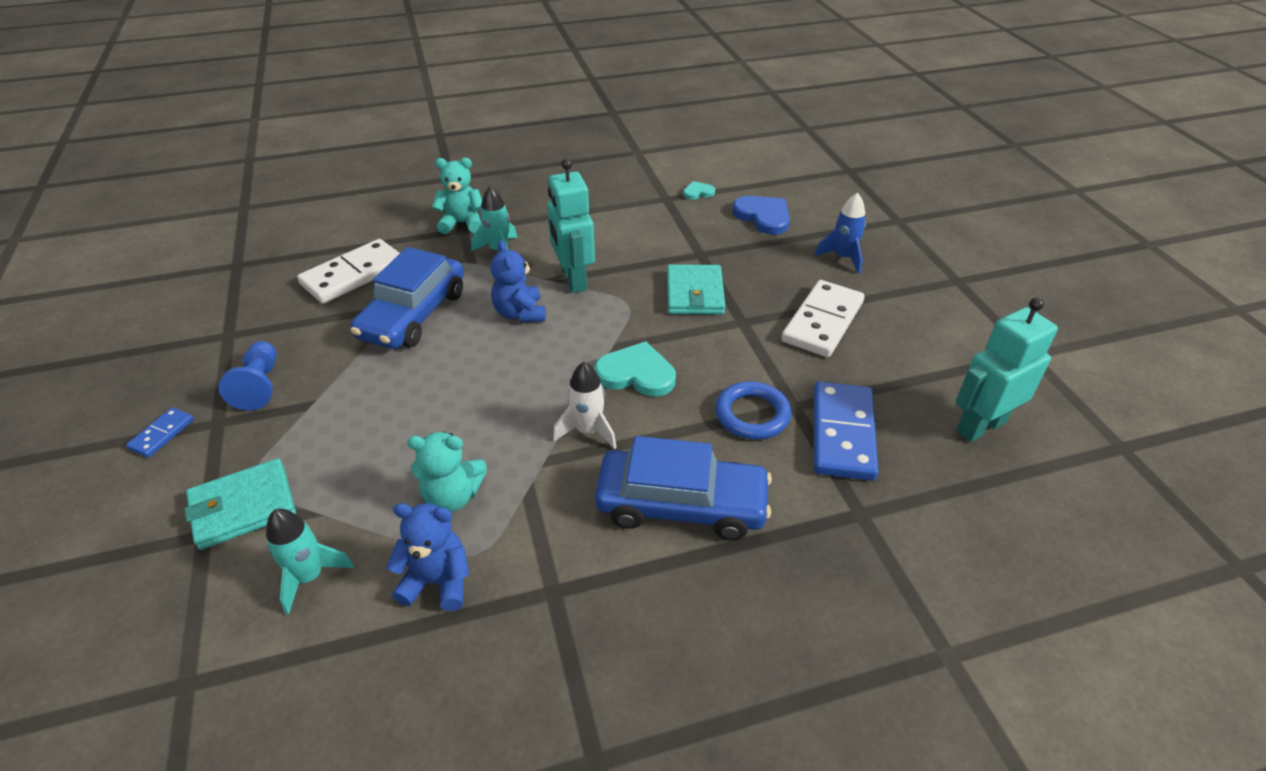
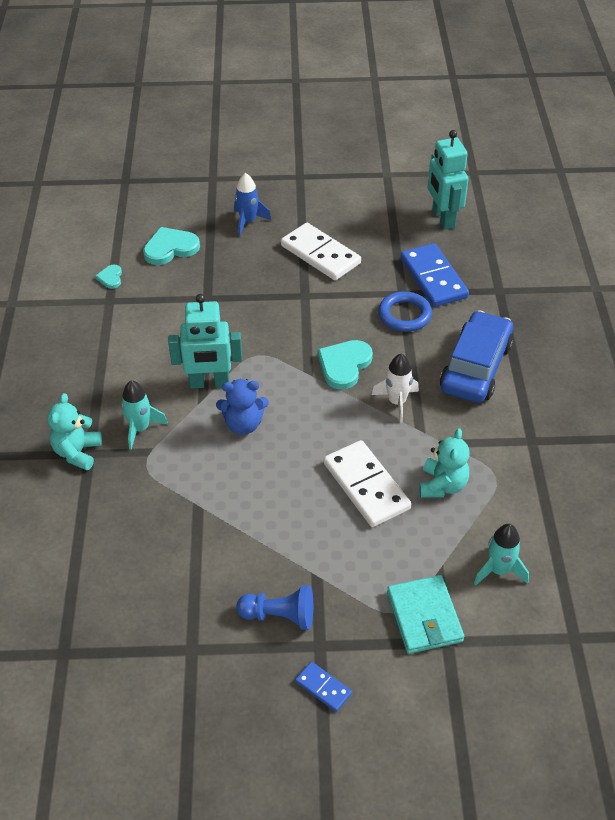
camera: 75 degrees left, 5 degrees up
white domino [297,239,400,304] -> white domino moved to [324,440,411,527]
blue car [351,247,464,349] -> none
blue teddy bear [386,503,470,611] -> none
turquoise wallet [667,264,725,315] -> none
blue heart [732,196,790,235] -> turquoise heart [143,227,200,265]
blue domino [814,382,879,481] -> blue domino turned 45 degrees clockwise [401,243,469,307]

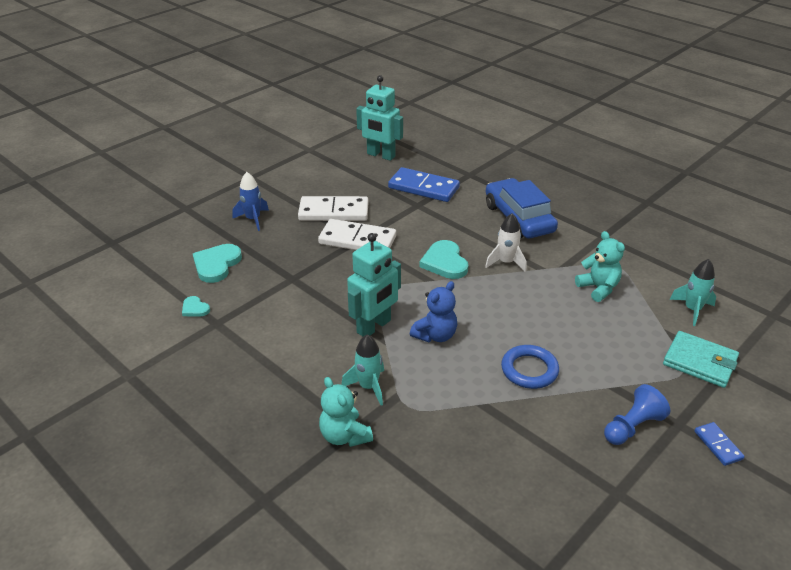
camera: 45 degrees left, 10 degrees down
blue domino [295,661,352,712] -> blue domino turned 75 degrees clockwise [694,422,745,466]
white domino [324,440,411,527] -> white domino moved to [318,219,396,250]
blue ring [378,291,432,332] -> blue ring moved to [501,345,559,389]

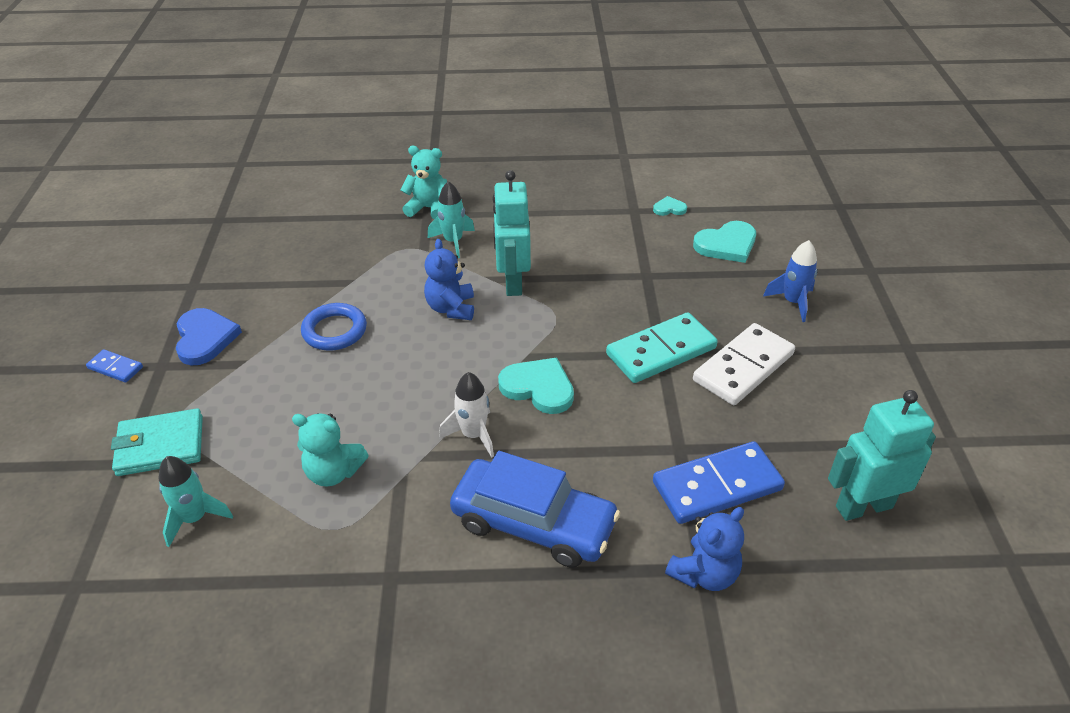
camera: 135 degrees right, 5 degrees up
turquoise heart [193,244,242,283] -> turquoise heart turned 90 degrees clockwise [693,221,756,263]
white domino [318,219,396,250] -> turquoise domino [606,312,718,383]
blue pawn [604,384,670,445] -> blue heart [176,308,242,365]
none -> blue teddy bear [665,507,744,591]

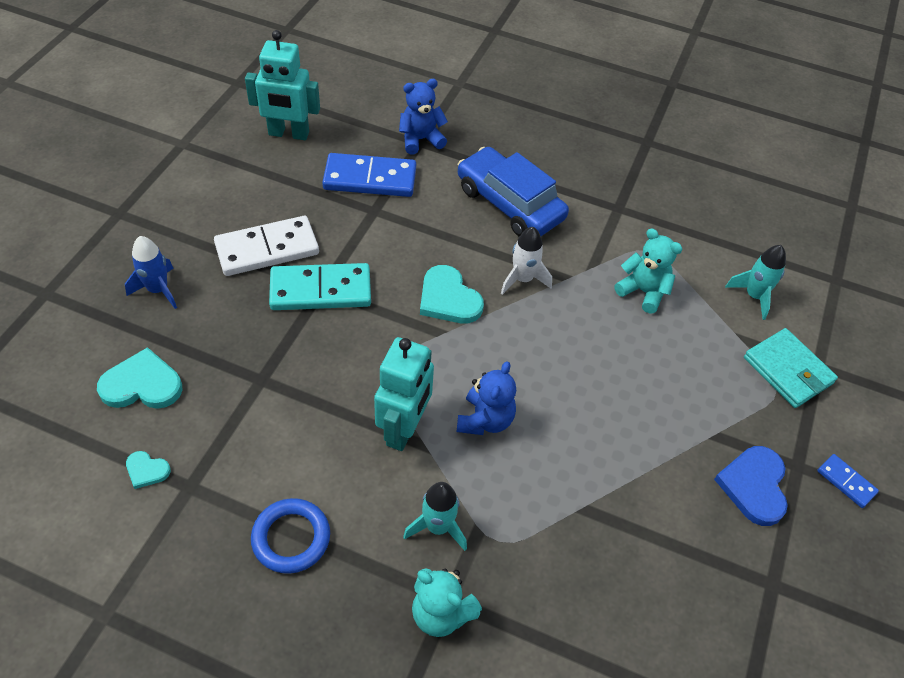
camera: 160 degrees left, 10 degrees up
turquoise wallet [111,408,203,476] -> turquoise wallet turned 45 degrees clockwise [744,328,838,408]
blue ring [301,303,367,351] -> blue ring moved to [251,498,330,574]

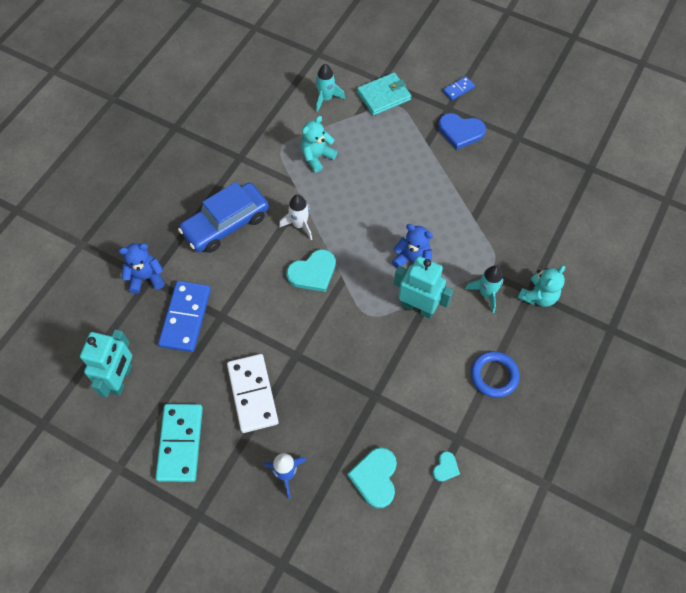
camera: 80 degrees left, 10 degrees up
turquoise domino [269,263,371,310] -> turquoise domino moved to [155,404,203,482]
blue teddy bear [399,79,448,154] -> blue teddy bear turned 90 degrees clockwise [119,243,165,294]

